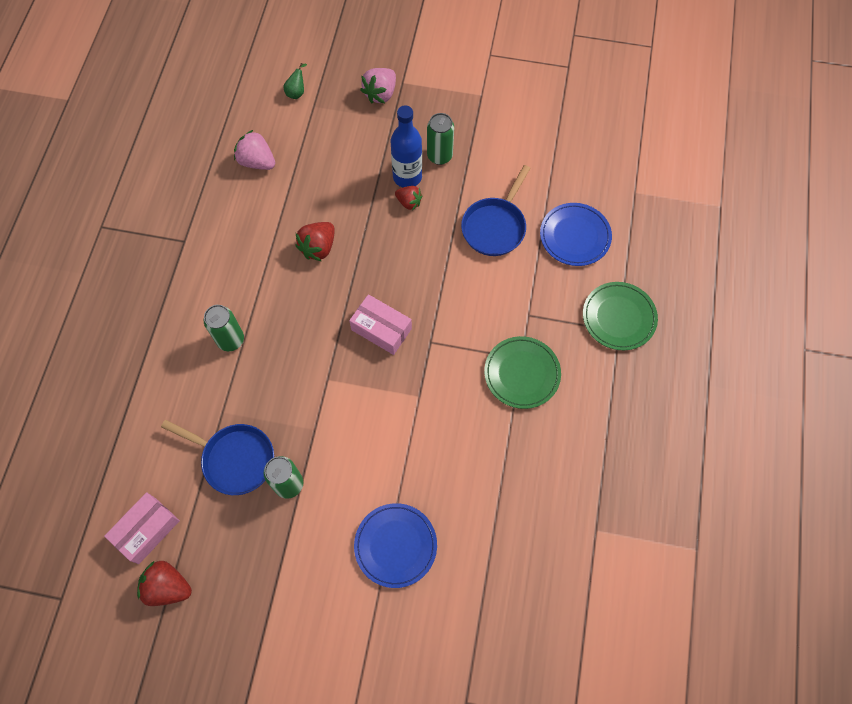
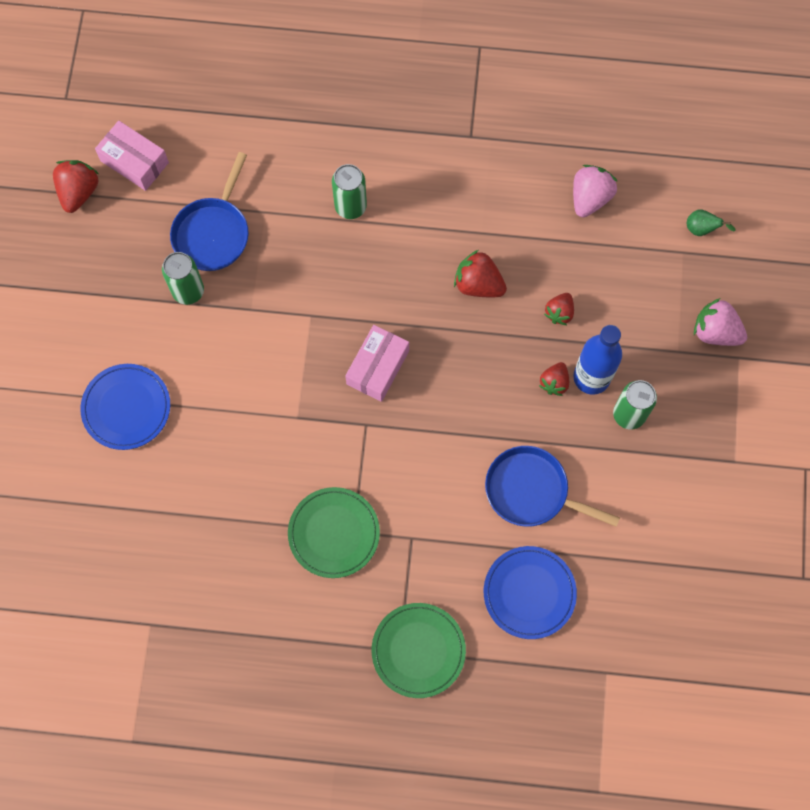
camera: 85 degrees right, 5 degrees up
none -> red strawberry [544,293,574,325]

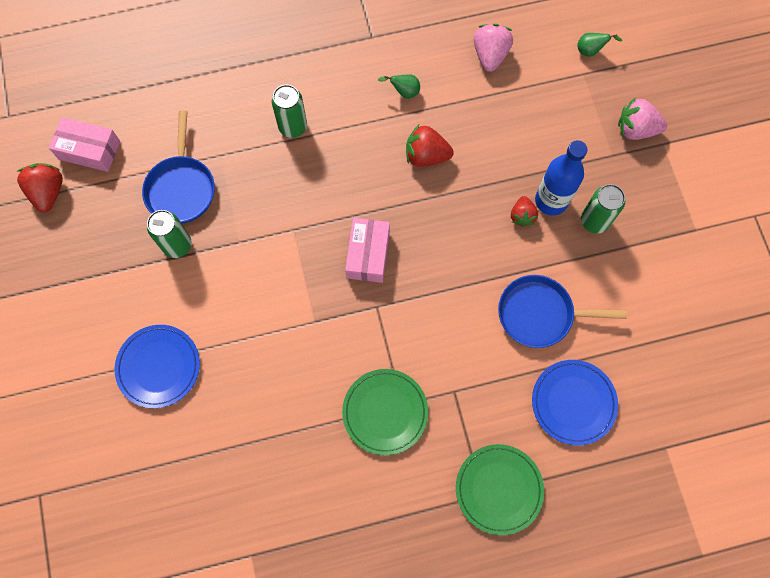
camera: 20 degrees left, 0 degrees up
red strawberry [544,293,574,325] -> none
none -> green pear [378,74,420,98]

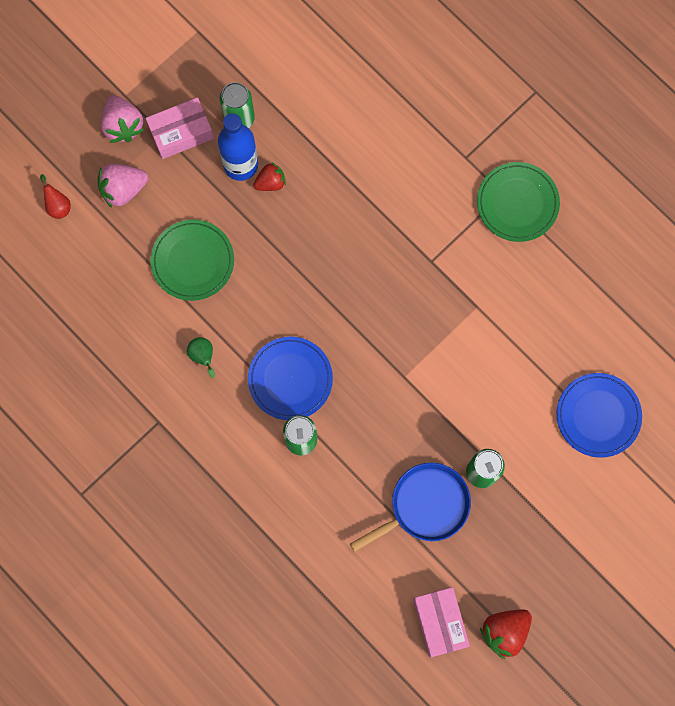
camera: 120 degrees left, 5 degrees up
pink box [345,218,390,283] -> pink box moved to [146,97,214,159]
red strawberry [406,125,454,167] -> none
green plate [456,444,544,535] -> green plate moved to [150,220,234,301]
pink strawberry [474,24,513,72] -> pink strawberry moved to [98,164,148,208]
blue pan [498,275,627,348] -> none
blue plate [532,360,618,445] -> blue plate moved to [248,337,333,420]
green pear [577,33,622,57] -> red pear [40,174,71,219]

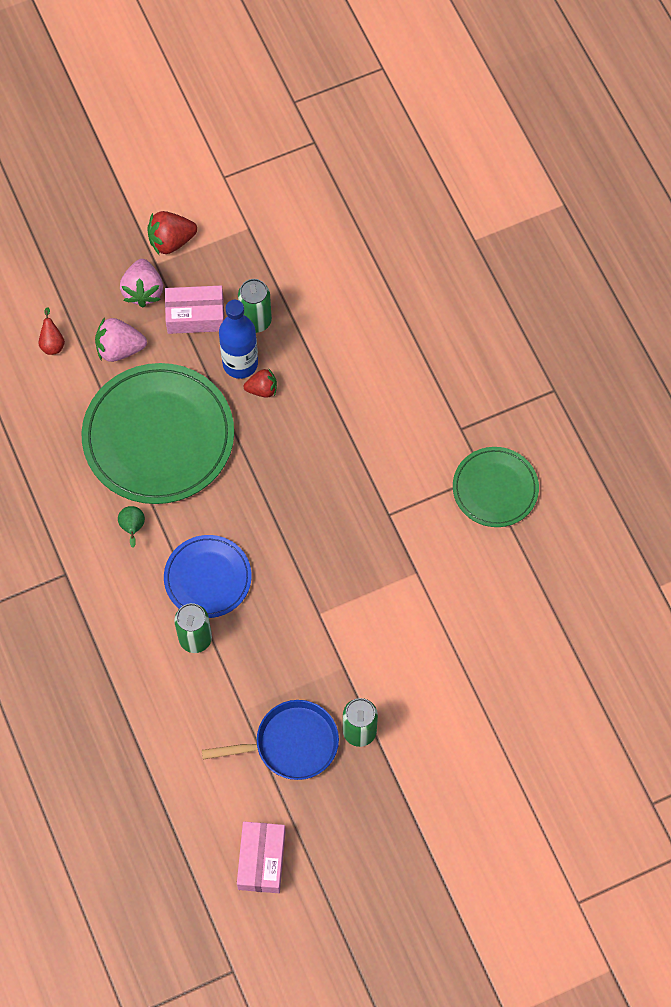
camera: 20 degrees right, 10 degrees down
green plate [150,220,234,301] -> green plate [81,363,234,504], size x1.78
red strawberry [480,609,532,659] -> red strawberry moved to [147,211,197,254]
blue plate [557,373,642,458] -> none

